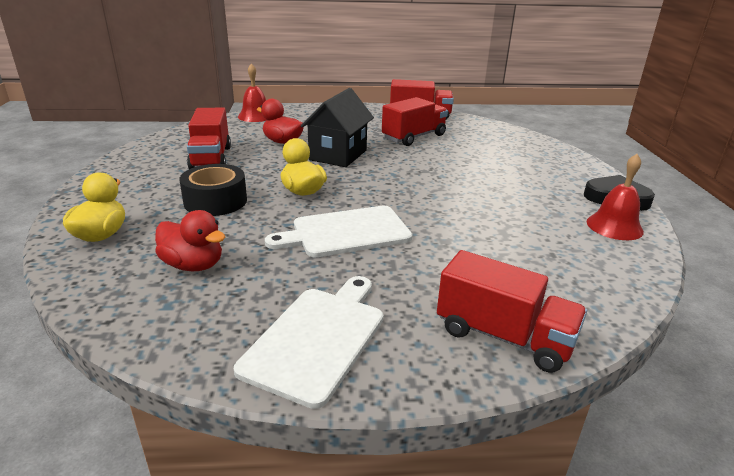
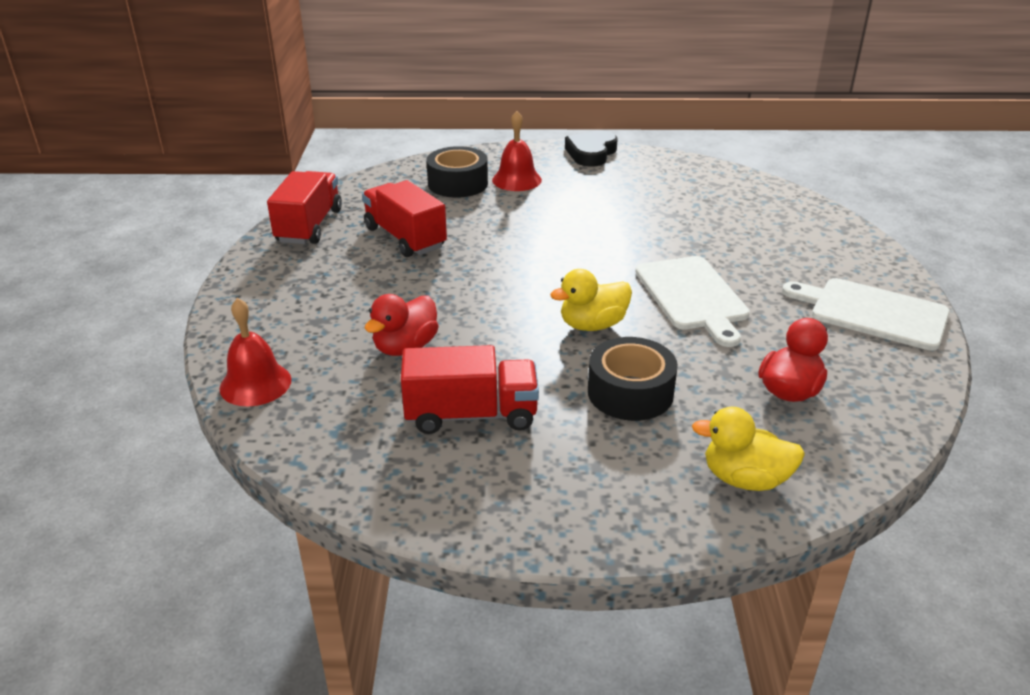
camera: 85 degrees left, 5 degrees up
black house [301,88,374,167] -> none
red truck [437,250,587,373] -> none
red bell [587,154,644,240] -> red bell moved to [492,111,542,191]
none -> black tape [426,146,488,198]

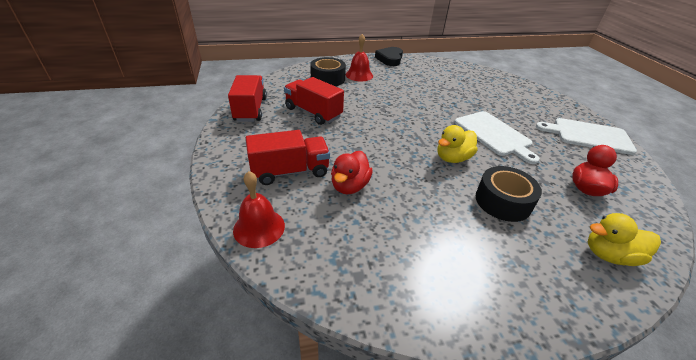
camera: 15 degrees left, 5 degrees up
red truck [401,345,539,434] -> red truck moved to [246,130,330,185]

